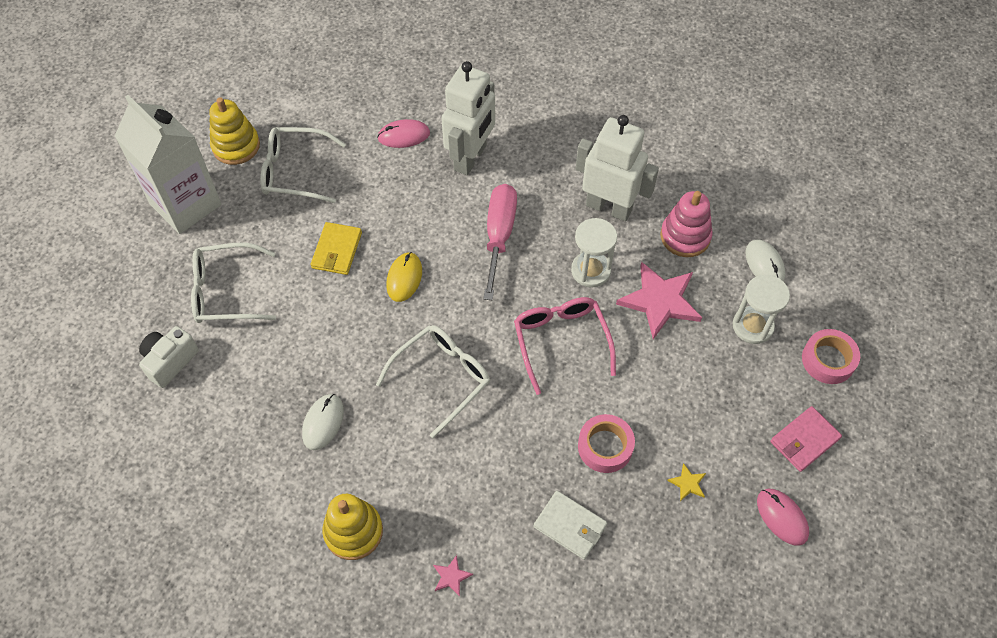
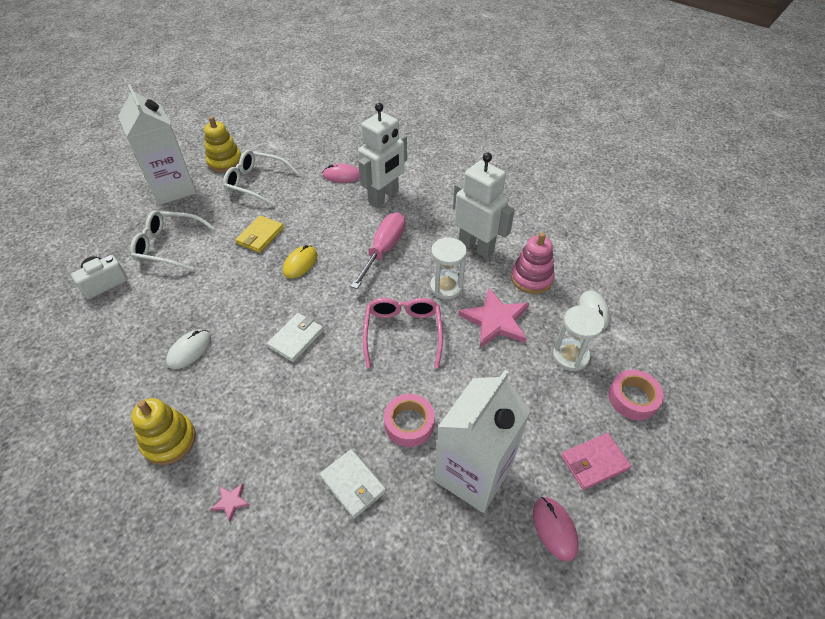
camera: 15 degrees right, 10 degrees down
white glasses [376,325,490,438] -> white wallet [267,313,324,362]
yellow star [667,463,706,501] -> white carton [434,370,531,513]

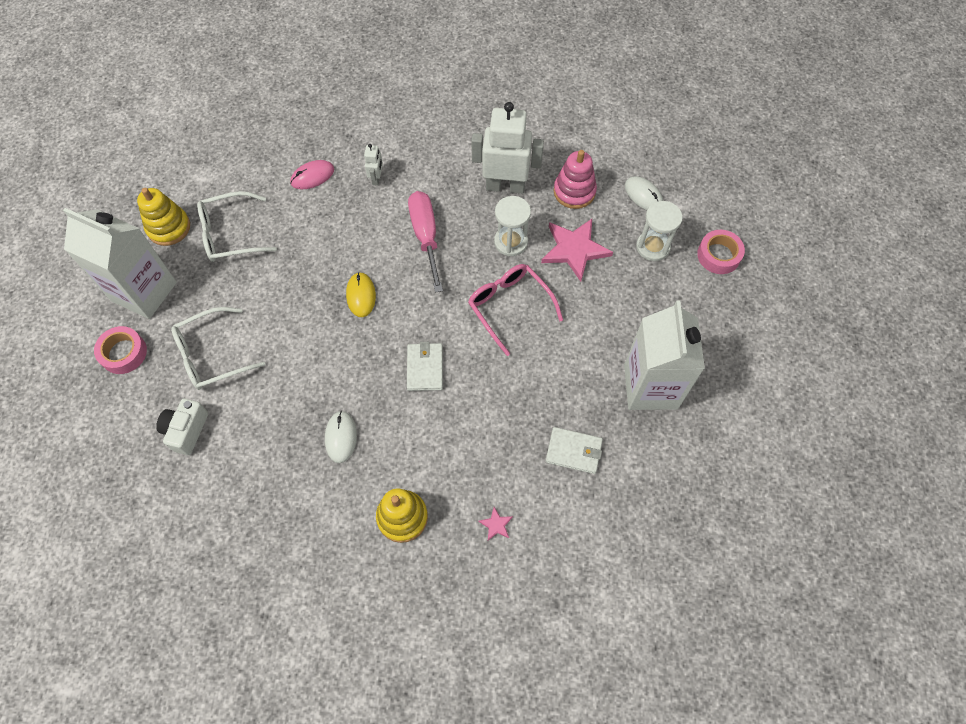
camera: 35 degrees left, 15 degrees up
yellow wallet [235,215,284,253] -> none
white robot [358,103,407,207] -> white robot [364,144,383,186], size x0.44
pink tape [384,394,435,447] -> pink tape moved to [94,326,147,374]
pink mouse [533,497,579,562] -> none
pink wallet [561,433,631,490] -> none

